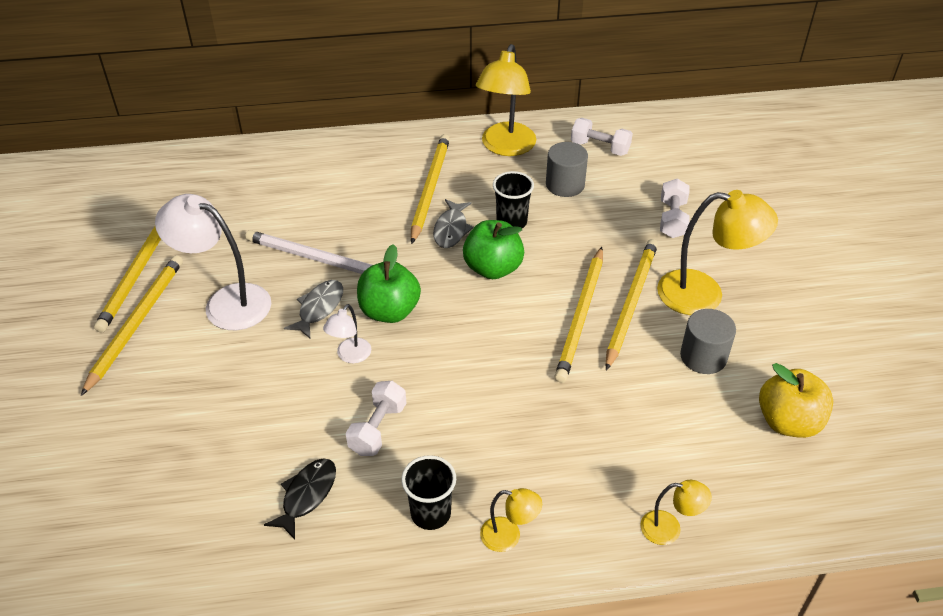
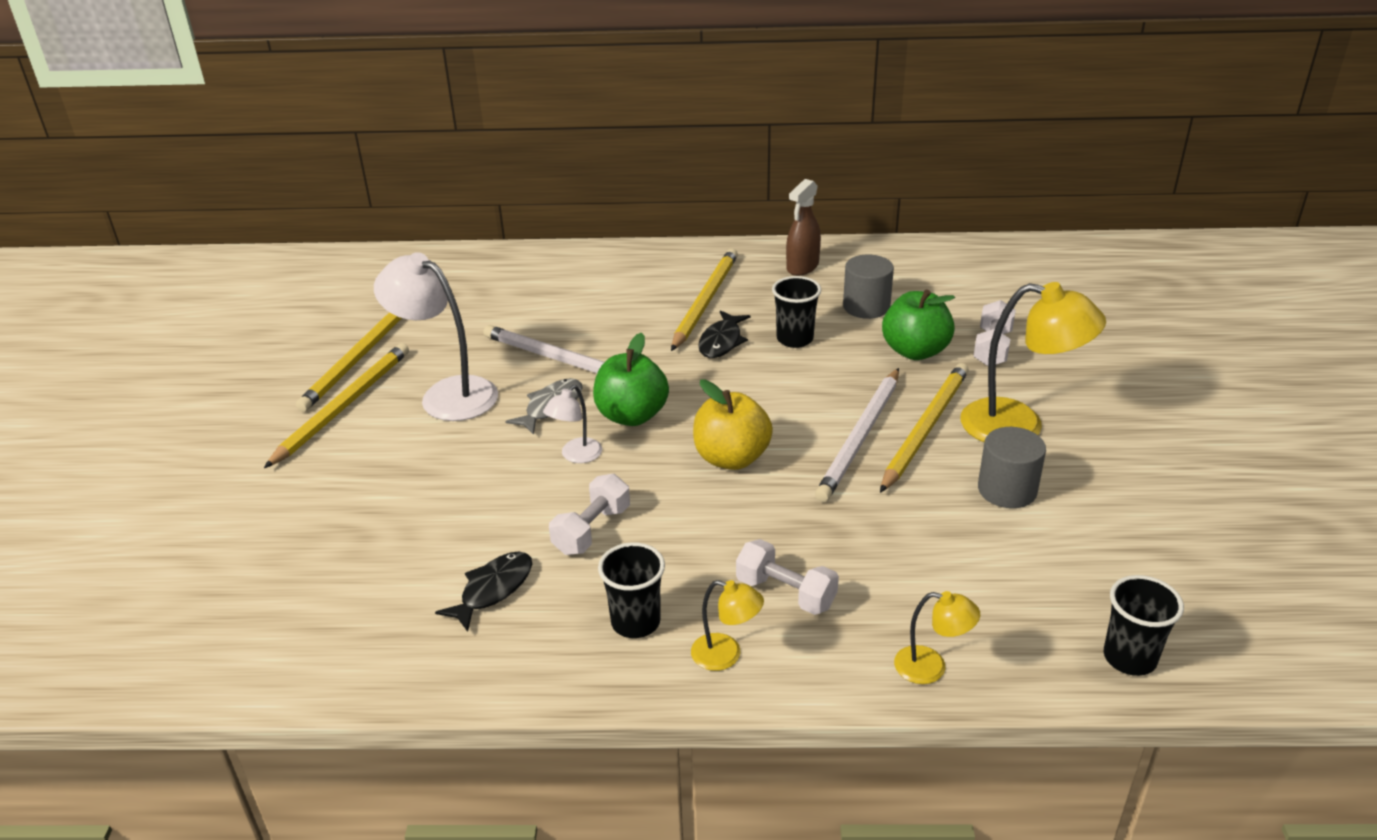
camera: 10 degrees right, 10 degrees down
grey fish [433,199,474,248] -> black fish [698,310,750,358]
green apple [463,220,524,279] -> green apple moved to [882,289,955,360]
yellow lamp [476,44,536,156] -> brown spray bottle [786,179,821,276]
yellow pencil [555,247,603,383] -> white pencil [815,368,899,502]
white dumbbell [571,118,633,156] -> white dumbbell moved to [736,539,839,615]
yellow apple [759,363,833,438] -> yellow apple moved to [693,380,773,470]
none -> black cup [1104,575,1184,676]

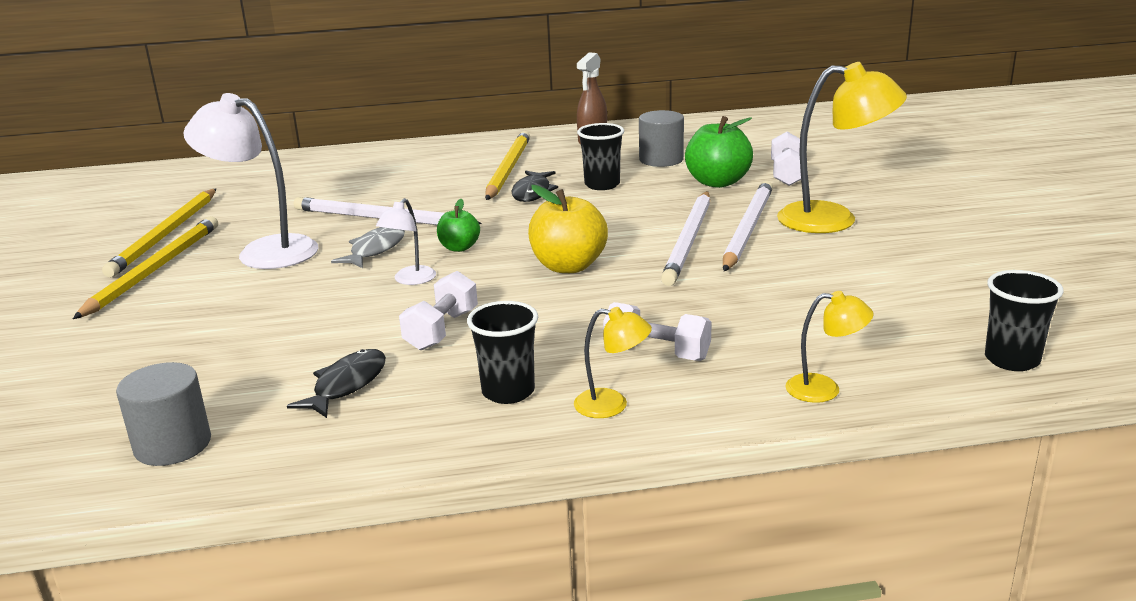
camera: 10 degrees left, 10 degrees down
green apple [593,333,669,426] -> green apple [437,199,480,252], size x0.58
yellow pencil [880,363,969,493] -> white pencil [723,181,773,271]
grey cylinder [978,427,1046,508] -> grey cylinder moved to [116,362,211,466]

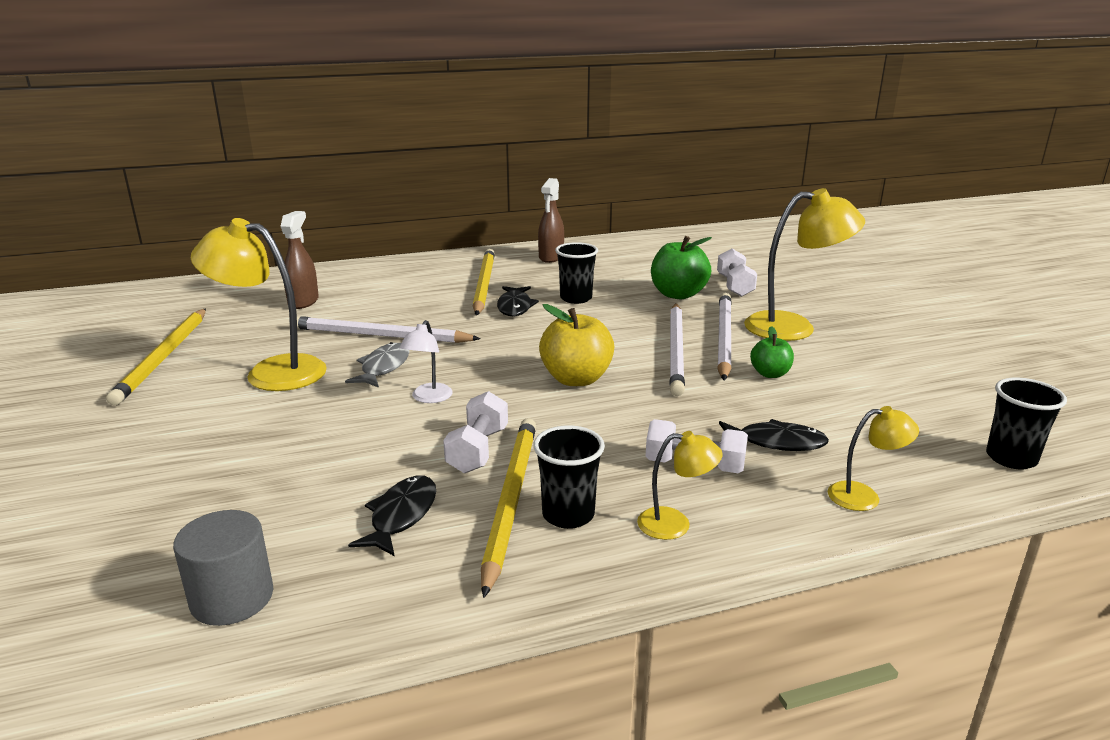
camera: 10 degrees left, 0 degrees up
yellow pencil [73,216,218,319] -> yellow pencil moved to [481,418,536,598]
white lamp [184,93,319,269] -> yellow lamp [191,218,327,391]
green apple [437,199,480,252] -> green apple moved to [750,326,794,378]
grey cylinder [639,110,684,167] -> none
none -> brown spray bottle [281,211,319,309]
none -> black fish [719,419,829,451]

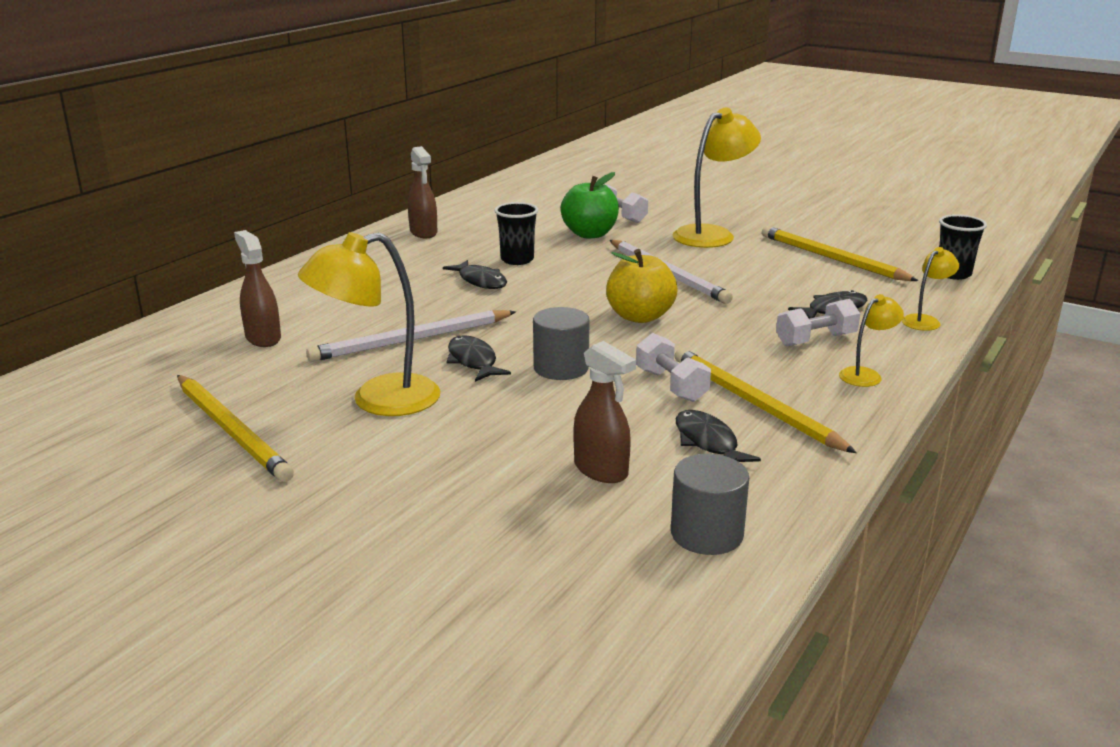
camera: 40 degrees left, 0 degrees up
grey fish [345,342,410,388] -> black fish [446,335,511,382]
white lamp [399,320,453,403] -> grey cylinder [533,307,589,380]
yellow pencil [473,249,495,315] -> yellow pencil moved to [762,226,918,281]
black cup [533,425,605,529] -> none
white pencil [717,293,732,381] -> none
green apple [750,326,794,378] -> none
none -> brown spray bottle [573,341,636,483]

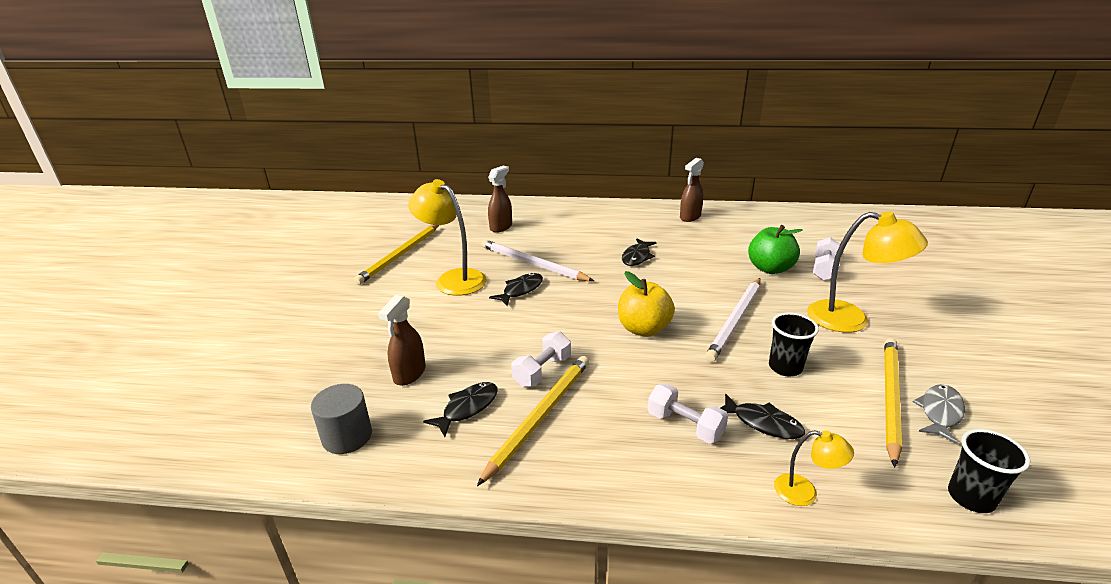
camera: 65 degrees right, 5 degrees up
black cup [494,202,539,265] -> black cup moved to [769,313,819,377]
grey cylinder [533,307,589,380] -> none
yellow lamp [839,294,904,387] -> none
none -> grey fish [913,384,965,445]

